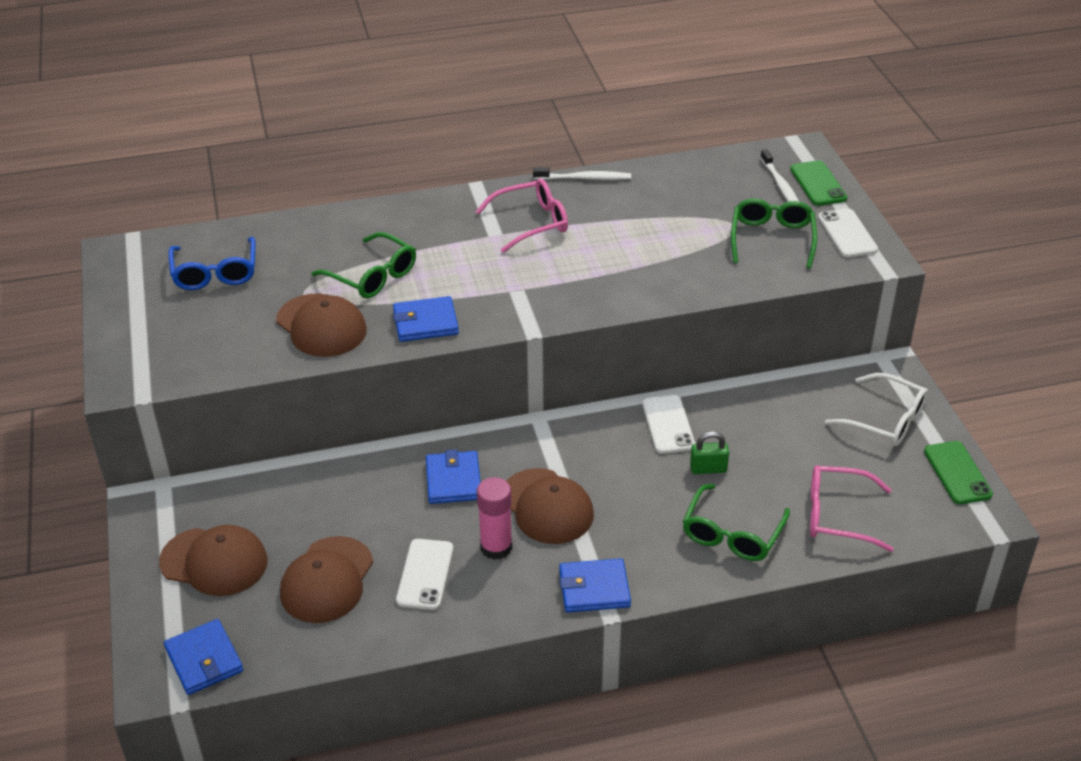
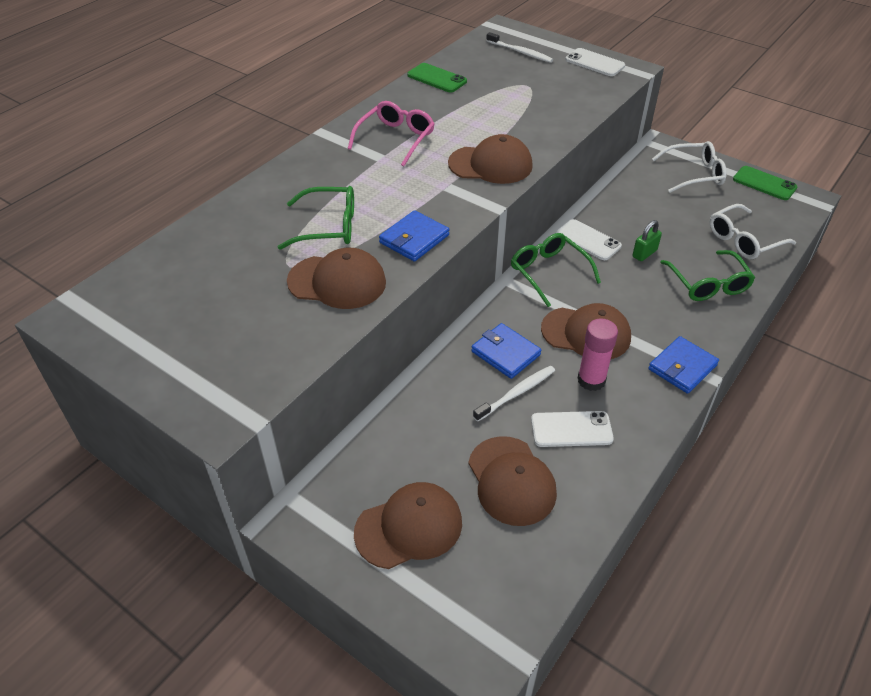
camera: 40 degrees left, 5 degrees up
blue wallet [164,619,243,695] -> none
blue glasses [168,237,255,290] -> none
white phone [396,539,453,610] -> white phone turned 60 degrees counterclockwise [531,411,614,447]
white toothbrush [533,167,631,180] -> white toothbrush moved to [473,366,555,422]
green glasses [731,198,817,269] -> green glasses moved to [511,233,601,307]
green phone [790,160,847,206] -> green phone moved to [407,63,467,92]
pink glasses [810,465,894,552] -> white glasses [710,204,796,259]
none -> brown cap [448,134,533,184]

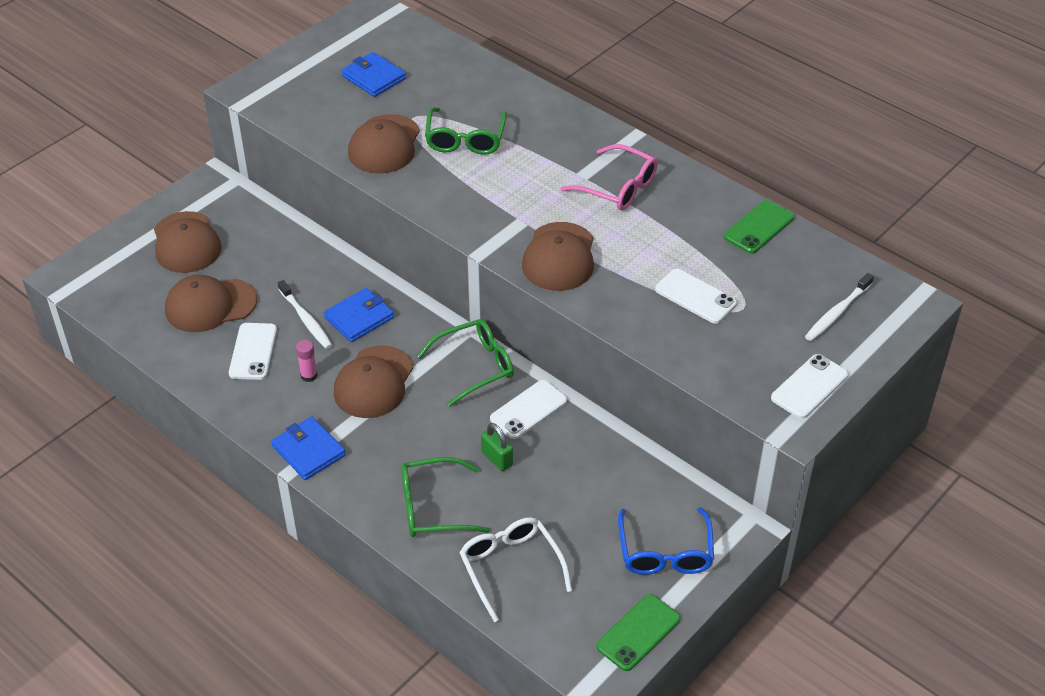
camera: 95 degrees right, 0 degrees up
blue wallet [379,210,449,262] -> blue wallet moved to [341,52,406,97]
pink glue stick [578,318,618,391] -> pink glue stick [296,340,318,382], size x0.59
white glasses [652,141,727,193] -> blue glasses [618,507,714,575]
none -> white phone [655,269,737,324]

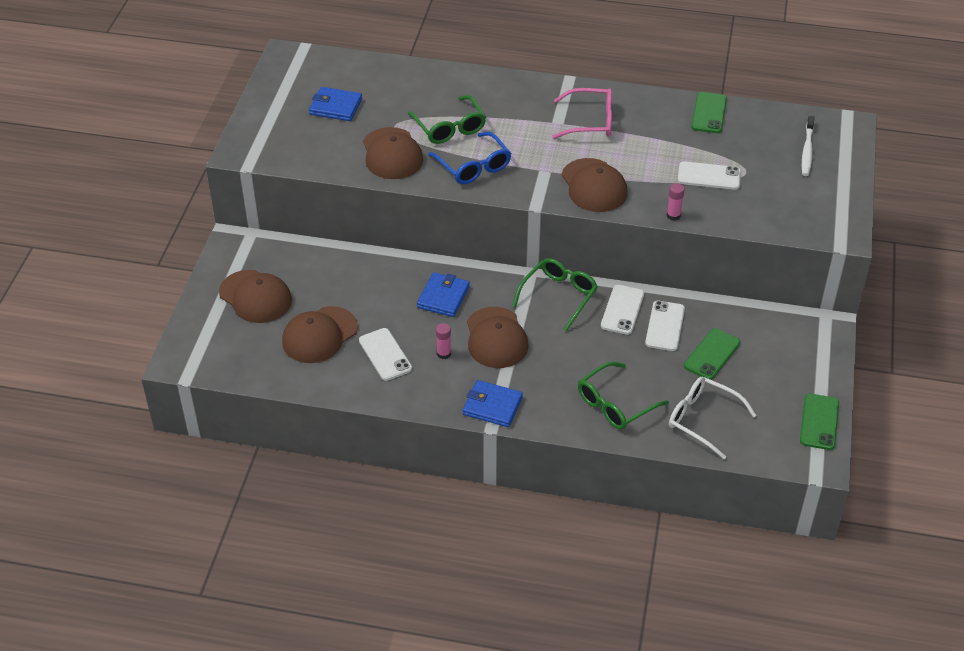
camera: 30 degrees left, 0 degrees up
white toothbrush [278,280,332,349] -> none
green padlock [481,423,513,471] -> none
blue glasses [618,507,714,575] -> blue glasses moved to [428,132,511,184]
white phone [771,354,848,419] -> white phone moved to [645,301,685,351]
none -> pink glue stick [667,183,685,221]
none -> green phone [684,328,740,380]

